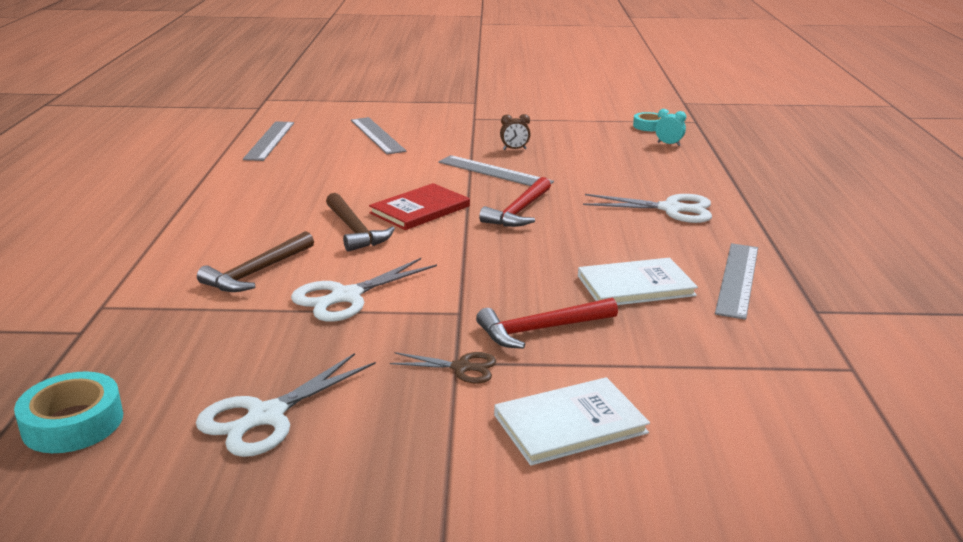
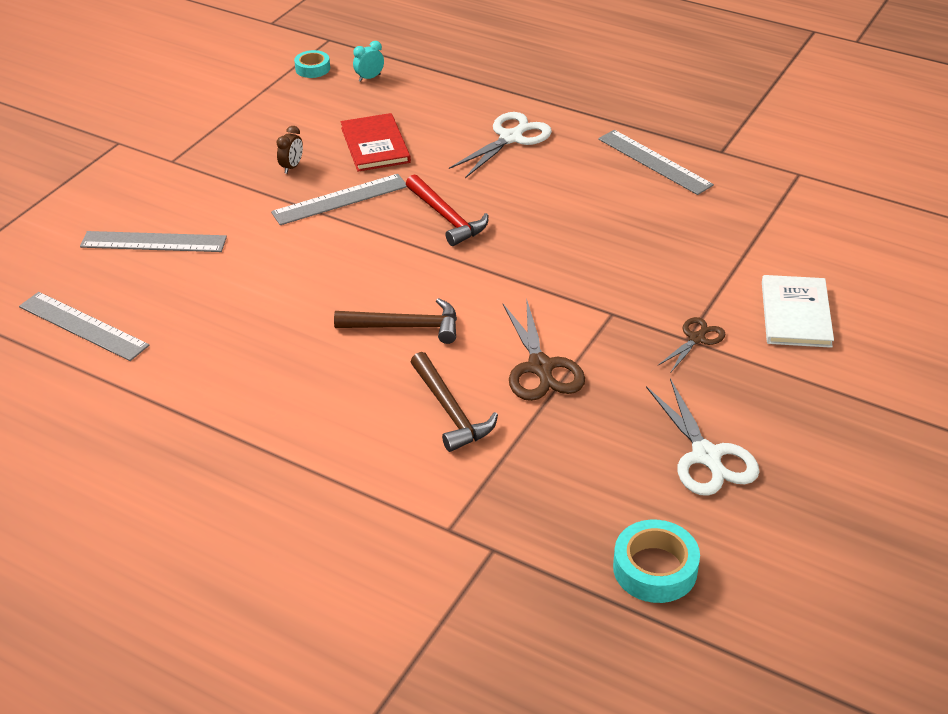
camera: 60 degrees left, 15 degrees up
white scissors [291,258,437,322] -> brown scissors [503,298,585,401]
red book [369,183,470,230] -> red book moved to [341,113,411,172]
red hammer [476,298,618,349] -> none
white book [578,258,698,305] -> none

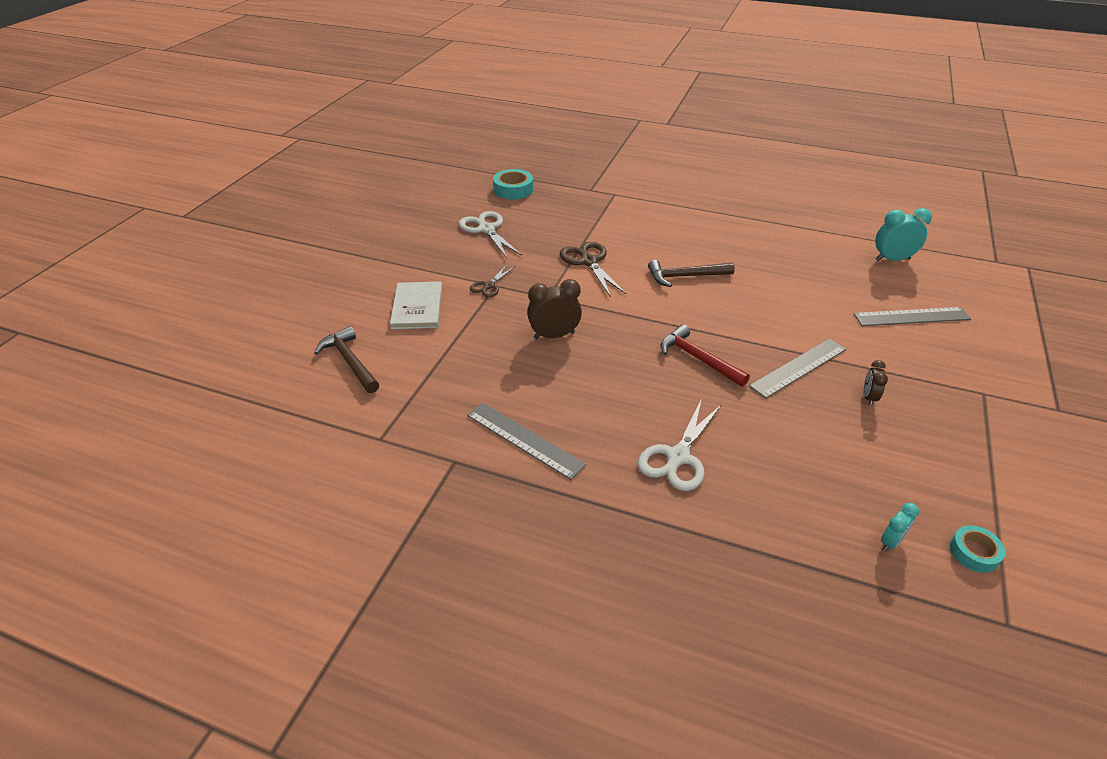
camera: 170 degrees right, 0 degrees up
grey ruler [19,292,149,361] -> turquoise clock [875,208,932,261]
red book [341,113,411,172] -> none
brown hammer [411,352,498,452] -> brown hammer moved to [314,326,379,393]
none -> brown clock [527,279,582,339]

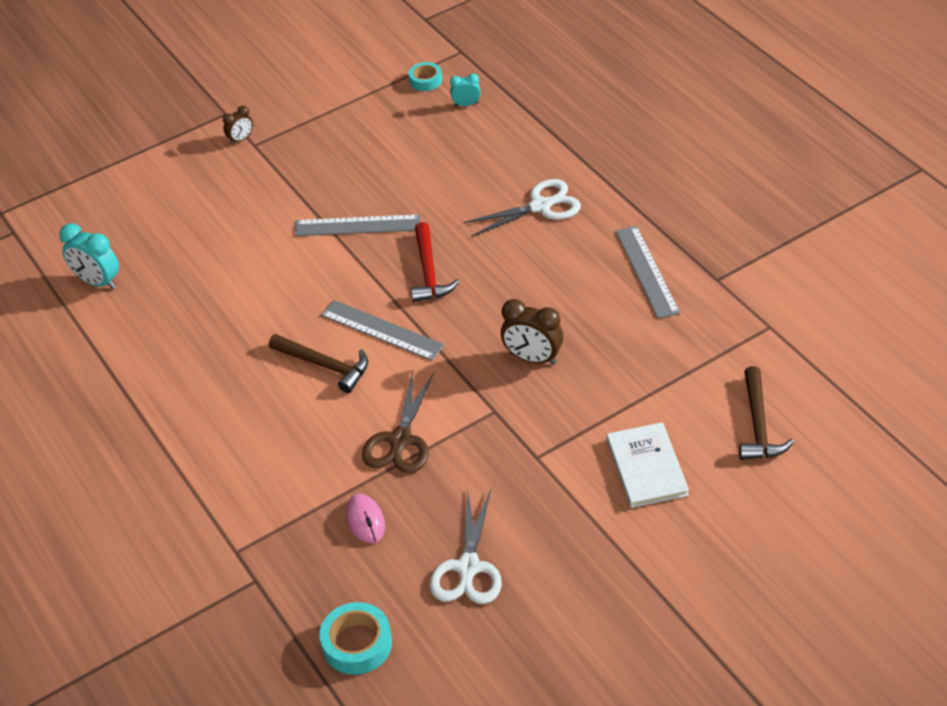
camera: 140 degrees left, 5 degrees up
white book [390,281,442,330] -> white book turned 45 degrees counterclockwise [607,422,689,508]
brown scissors [470,265,515,297] -> none
grey ruler [854,307,971,326] -> grey ruler moved to [321,300,444,361]
brown clock [864,360,888,406] -> brown clock moved to [223,106,253,145]
none -> pink mouse [346,494,385,543]

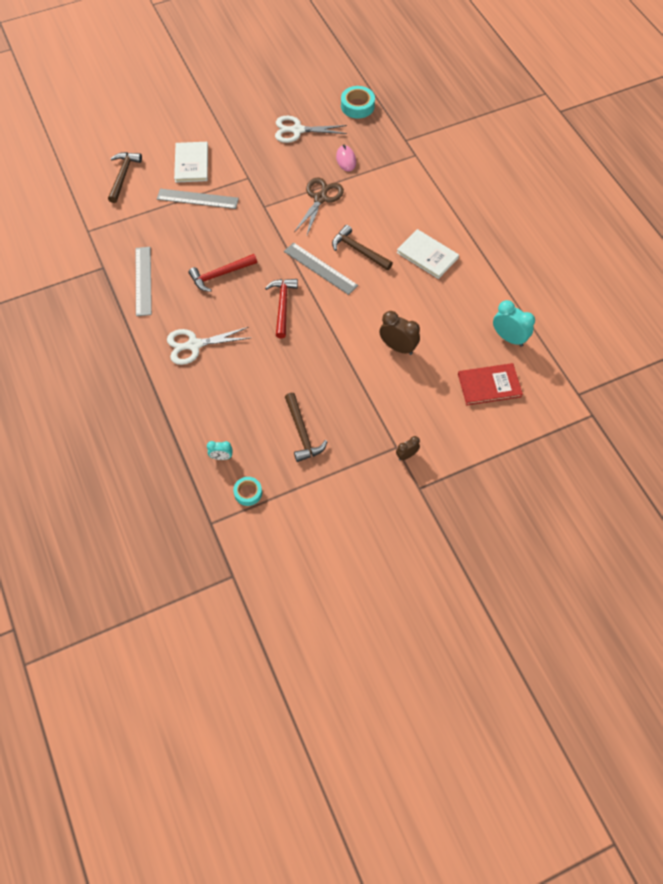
camera: 175 degrees left, 15 degrees up
grey ruler [294,214,420,236] -> grey ruler moved to [157,189,239,209]
white scissors [430,489,502,604] -> white scissors turned 105 degrees counterclockwise [275,116,347,143]
brown clock [501,299,563,365] -> brown clock moved to [380,311,420,355]
none -> red hammer [188,254,257,292]
none -> brown hammer [285,393,328,462]
none -> white book [397,229,459,279]
none -> red book [458,363,523,405]

